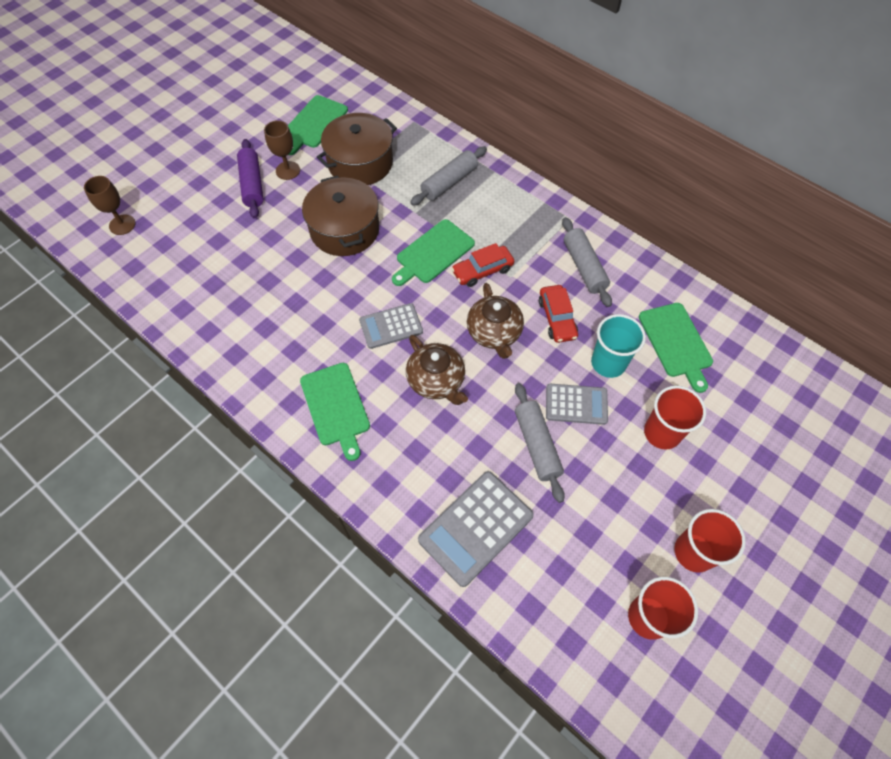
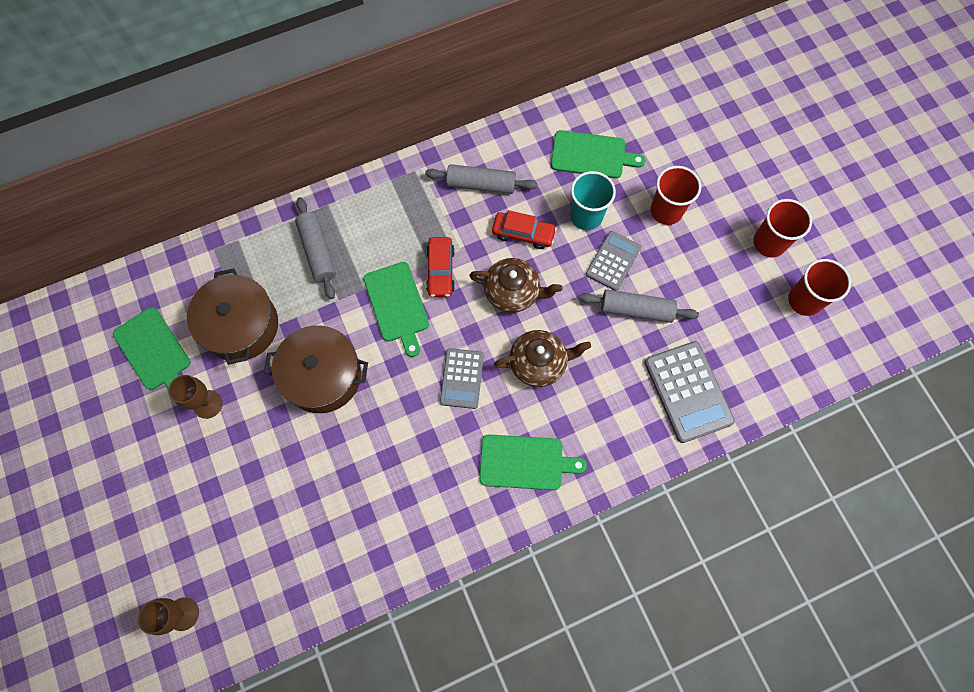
camera: 65 degrees left, 10 degrees up
purple rolling pin [237,139,264,219] -> none

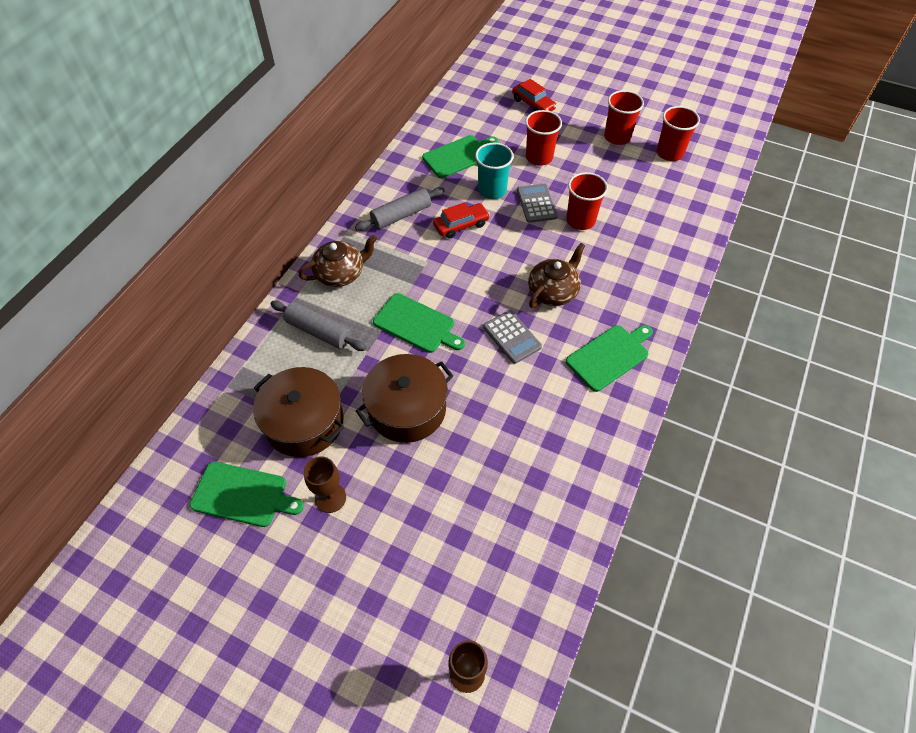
camera: 40 degrees left, 15 degrees down
red car [426,237,455,297] -> red car moved to [512,79,557,111]
brown teapot [469,258,563,313] -> brown teapot moved to [299,234,378,287]
grey rolling pin [579,289,699,323] -> red cup [566,172,608,230]
grey calculator [645,341,735,443] -> none

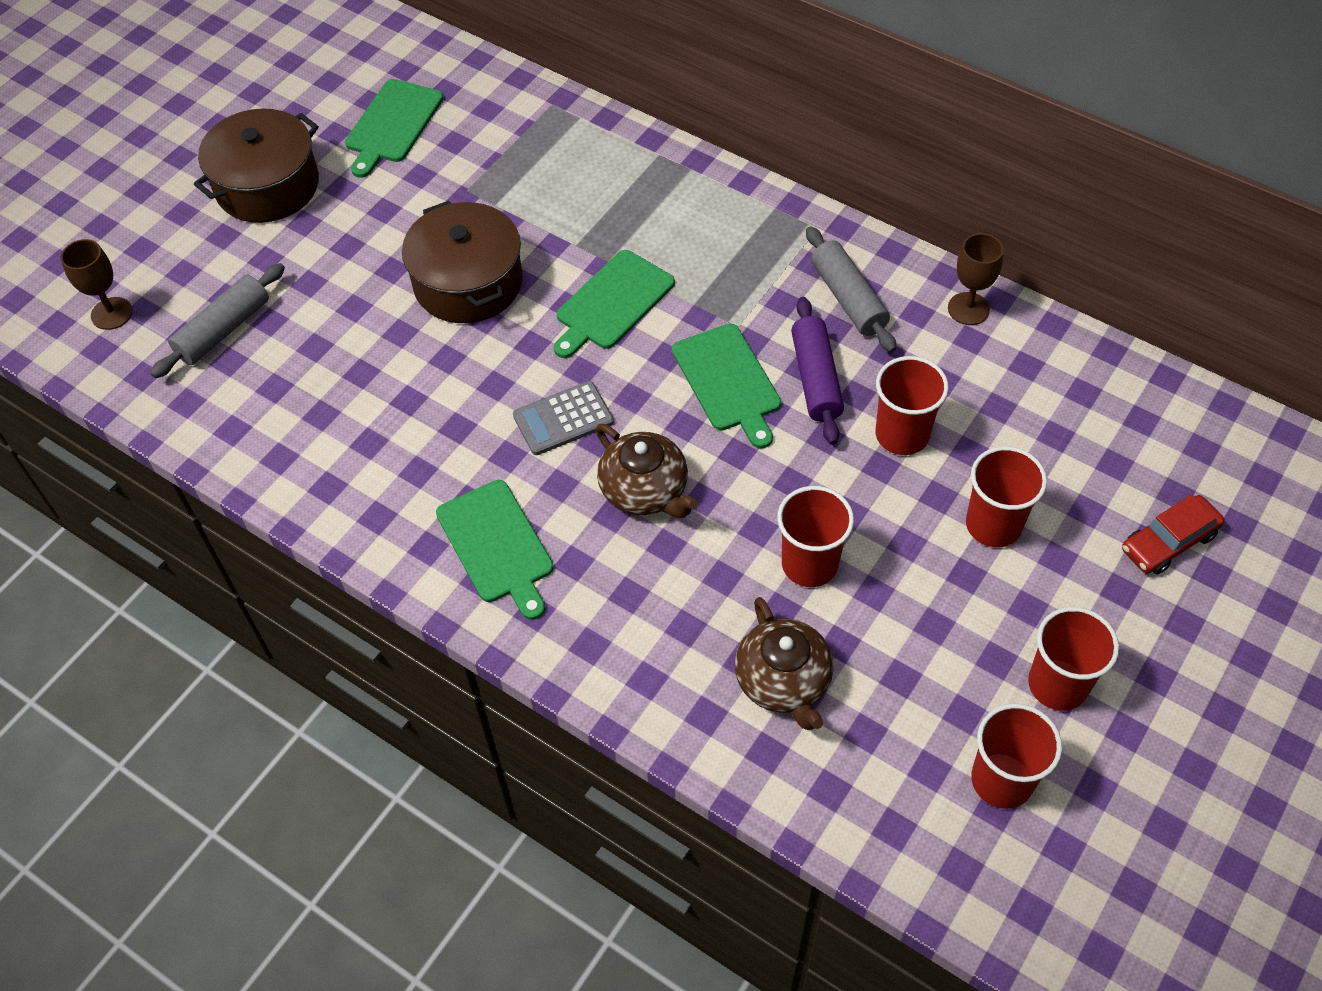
camera: 100 degrees right, 0 degrees up
brown pot [253,367,344,457] -> brown pot moved to [194,108,319,223]
grey rolling pin [270,301,366,351] -> grey rolling pin moved to [150,263,285,378]
brown teapot [299,234,378,287] -> brown teapot moved to [735,597,833,730]
brown goblet [304,456,346,513] -> brown goblet moved to [948,233,1004,325]
green cutting board [422,135,498,178] -> green cutting board moved to [672,324,781,449]
red car [433,202,490,238] -> purple rolling pin [791,297,844,445]
turquoise cup [475,143,514,199] -> red cup [876,356,949,455]
grey calculator [517,184,558,223] -> none

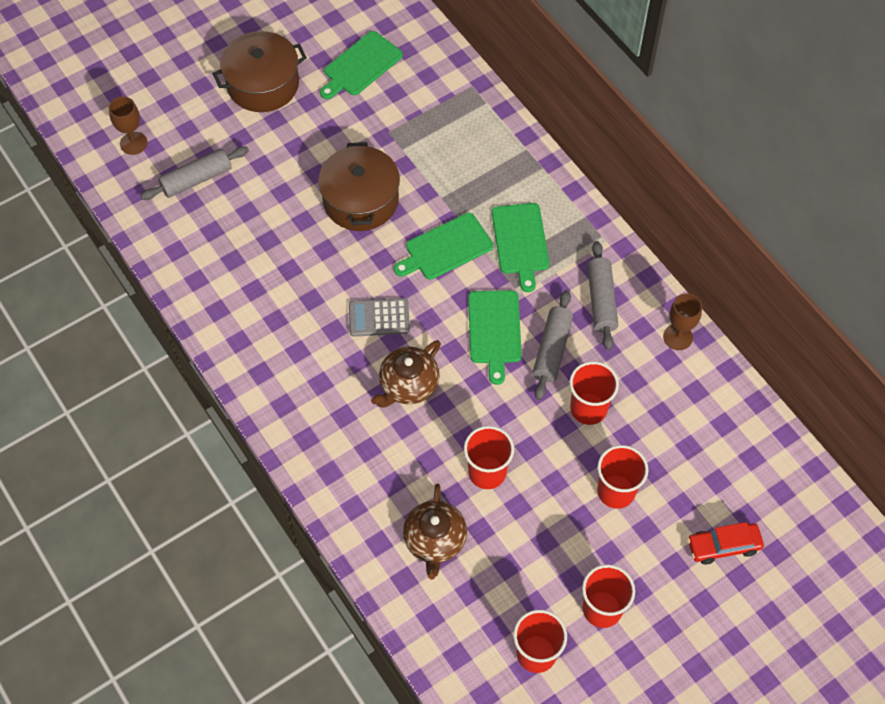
camera: 20 degrees right, 5 degrees up
green cutting board [436,480,554,620] -> green cutting board moved to [492,203,549,292]
brown teapot [596,424,698,518] -> brown teapot turned 60 degrees clockwise [371,340,441,407]
purple rolling pin [791,297,844,445] -> grey rolling pin [533,290,573,400]

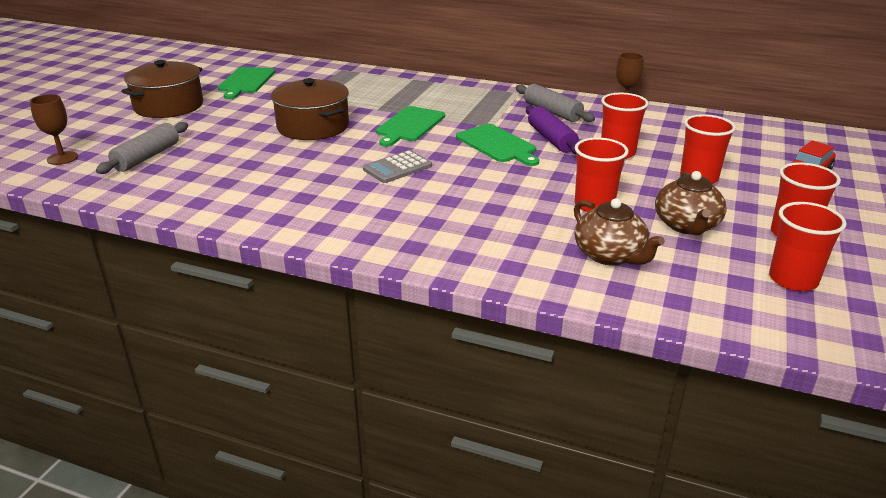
camera: 35 degrees left, 30 degrees down
brown teapot [371,340,441,407] -> brown teapot moved to [655,171,727,235]
green cutting board [492,203,549,292] -> none
grey rolling pin [533,290,573,400] -> purple rolling pin [526,106,579,154]

